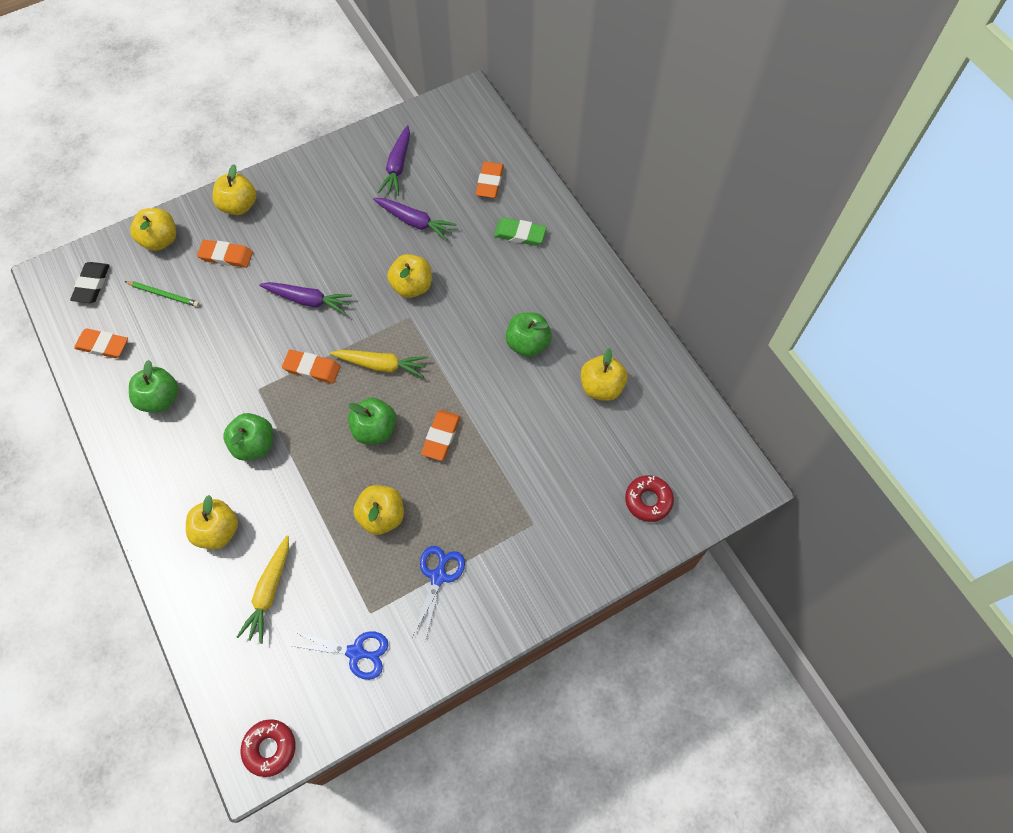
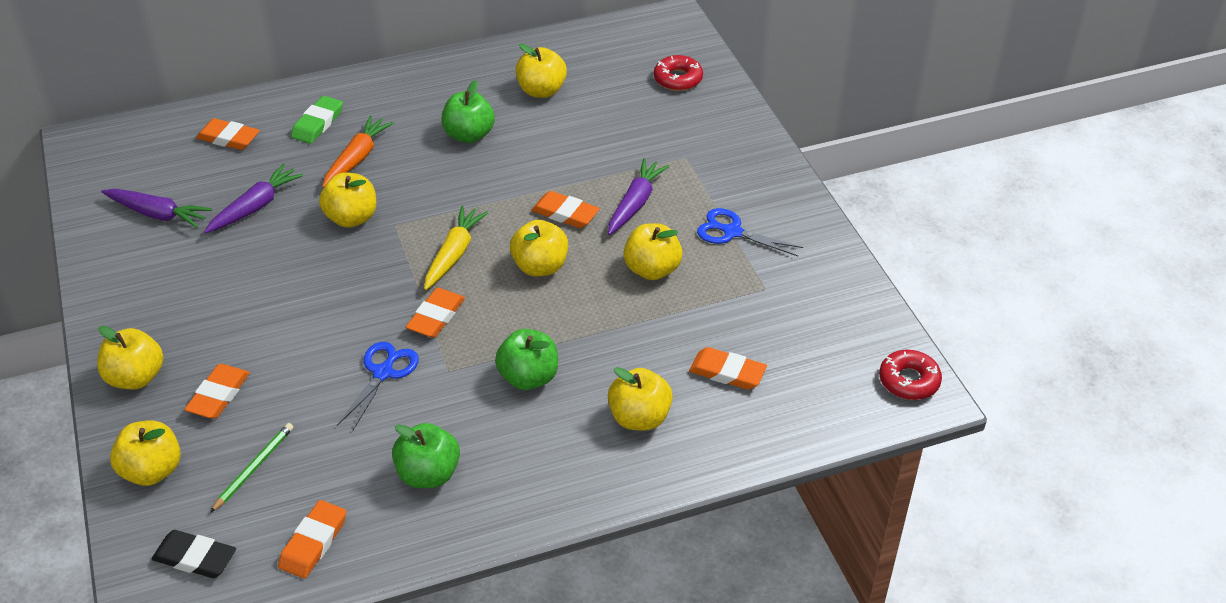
camera: 80 degrees left, 20 degrees down
yellow carrot [237,536,289,644] -> orange eraser [689,347,767,390]
purple carrot [259,282,352,314] -> purple carrot moved to [608,158,670,235]
blue scissors [293,631,388,680] -> blue scissors moved to [337,342,419,432]
green apple [348,398,396,444] -> yellow apple [510,220,568,276]
none -> orange carrot [322,115,394,188]

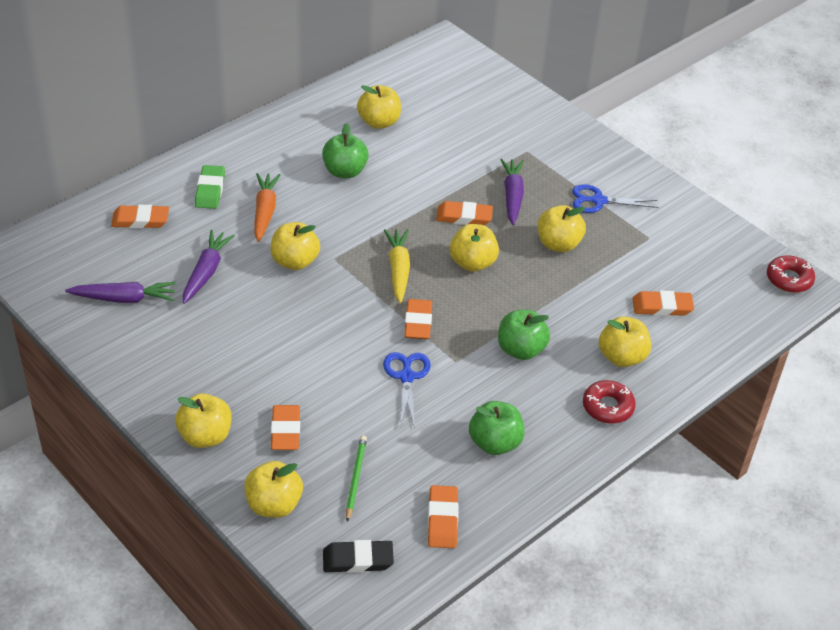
camera: 25 degrees left, 0 degrees up
red donut [654,55,703,91] -> red donut moved to [583,380,636,424]

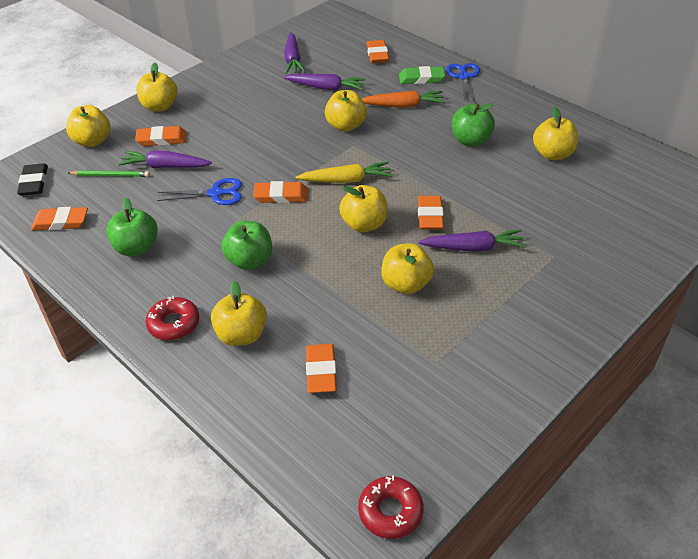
camera: 90 degrees right, 0 degrees up
blue scissors [572,184,658,213] -> blue scissors moved to [446,63,480,102]
none -> purple carrot [118,150,212,168]

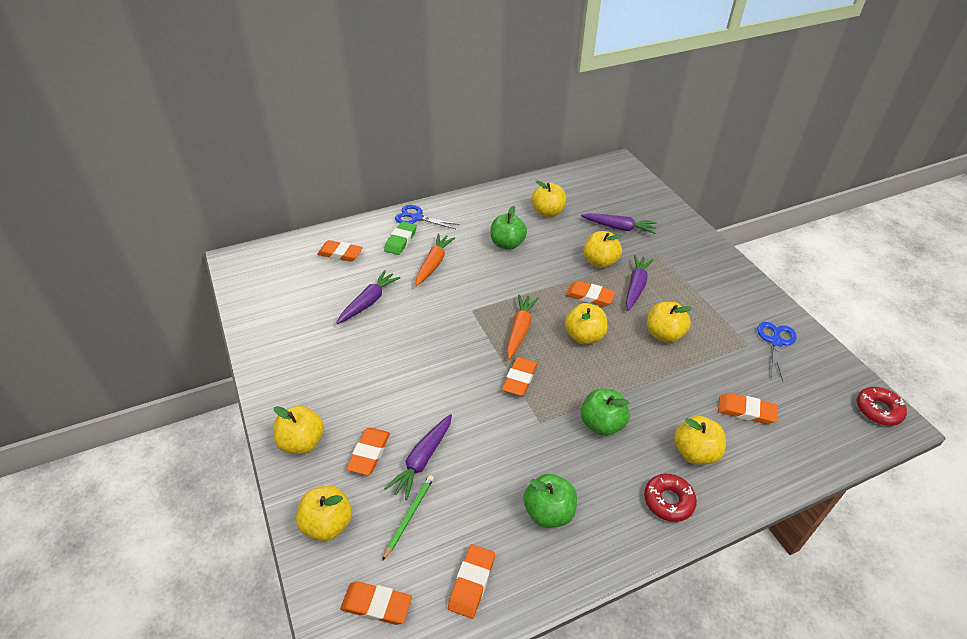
camera: 70 degrees left, 0 degrees up
black eraser [17,163,48,196] -> orange eraser [340,581,412,625]
blue scissors [157,178,242,205] -> blue scissors moved to [757,322,796,381]
purple carrot [284,32,306,74] -> purple carrot moved to [581,213,657,234]
yellow carrot [296,162,392,183] -> orange carrot [507,294,539,359]
yellow apple [325,90,367,132] -> yellow apple moved to [584,231,622,268]

